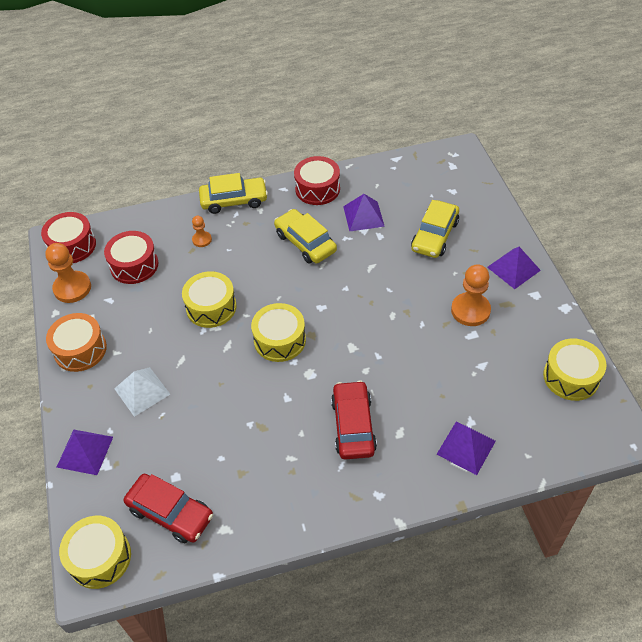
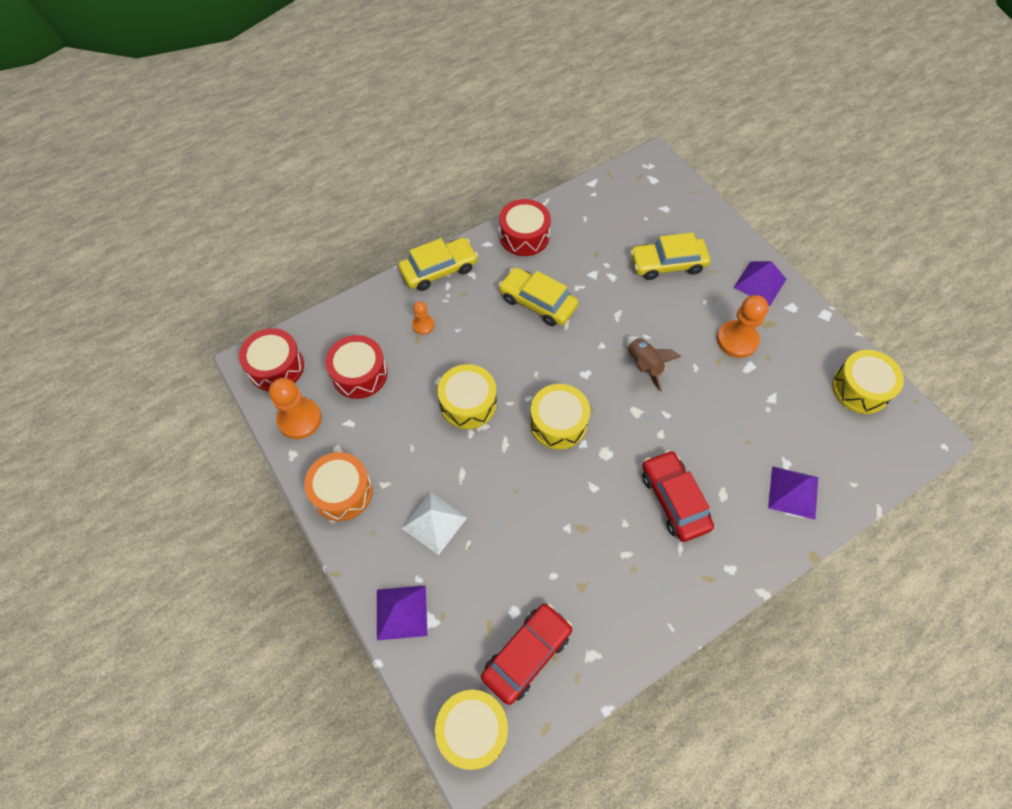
camera: 20 degrees left, 10 degrees up
red car [124,474,213,543] -> red car turned 60 degrees counterclockwise [481,603,572,705]
purple pyramid [343,194,385,231] -> none
yellow car [411,200,459,258] -> yellow car turned 75 degrees clockwise [630,232,710,280]
none -> brown rocket [626,336,681,392]

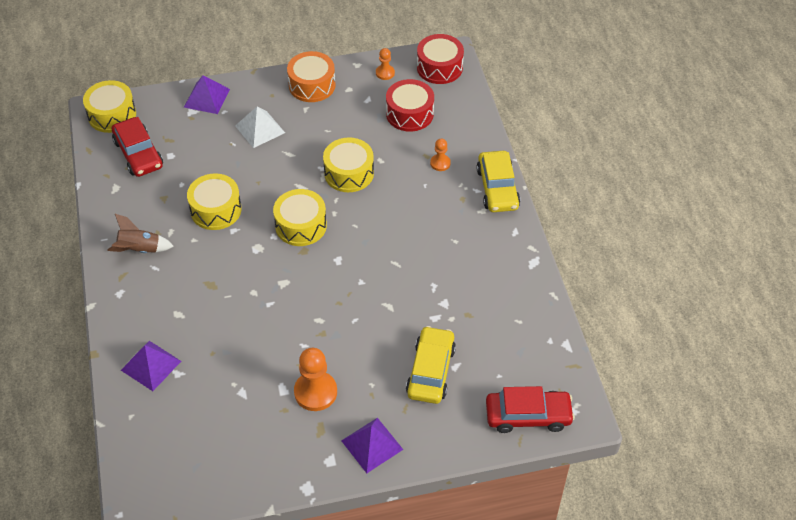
camera: 110 degrees right, 10 degrees down
orange pawn [269,378,322,439] -> orange pawn [376,48,395,80], size x0.54
red drum [499,199,551,256] -> none
yellow car [499,267,578,326] -> none
brown rocket [626,336,681,392] -> brown rocket moved to [107,214,174,253]
red car [642,450,714,542] -> red car moved to [486,386,575,433]
yellow drum [832,350,904,414] -> yellow drum moved to [187,173,242,230]

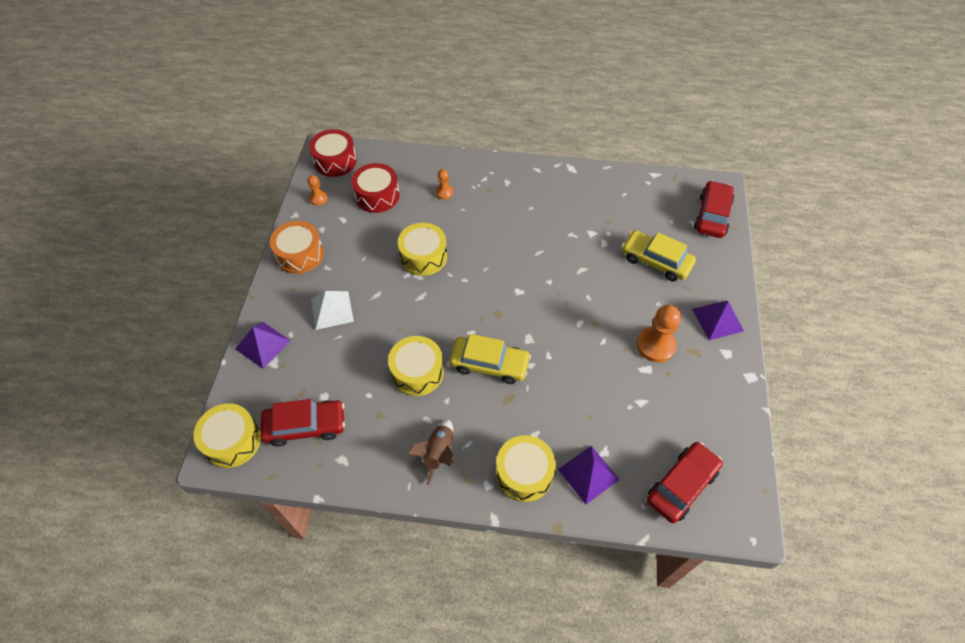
camera: 70 degrees left, 5 degrees up
yellow drum [273,189,327,246] -> yellow drum moved to [496,435,556,502]
yellow car [477,151,520,212] -> yellow car moved to [449,334,531,384]
none -> red car [647,442,723,523]

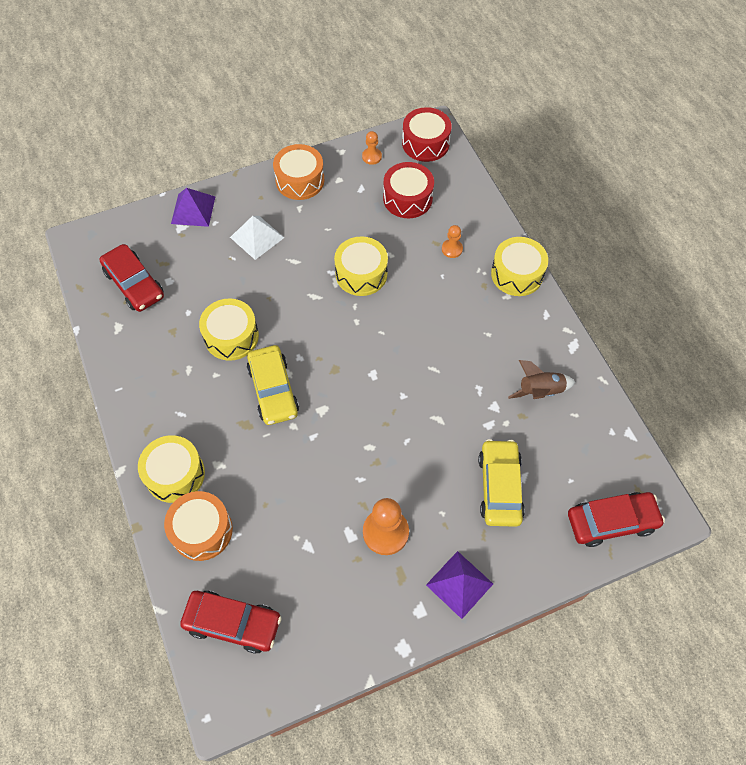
camera: 60 degrees right, 5 degrees up
yellow drum [194,403,261,468] -> yellow drum moved to [491,237,548,296]
brown rocket [407,420,454,485] -> brown rocket moved to [508,360,575,399]
purple pyramid [558,446,620,504] -> orange drum [164,491,233,561]

